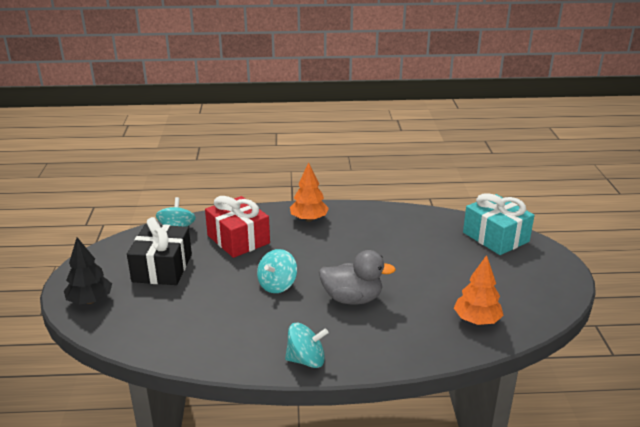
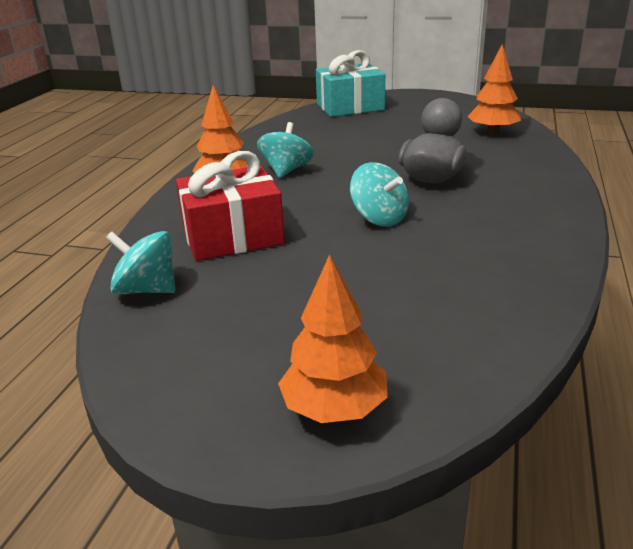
camera: 70 degrees left, 0 degrees up
black tree [64,237,112,305] -> orange tree [278,254,388,423]
black gift [127,217,192,285] -> none
turquoise spinning top [285,323,328,368] -> turquoise spinning top moved to [257,122,314,178]

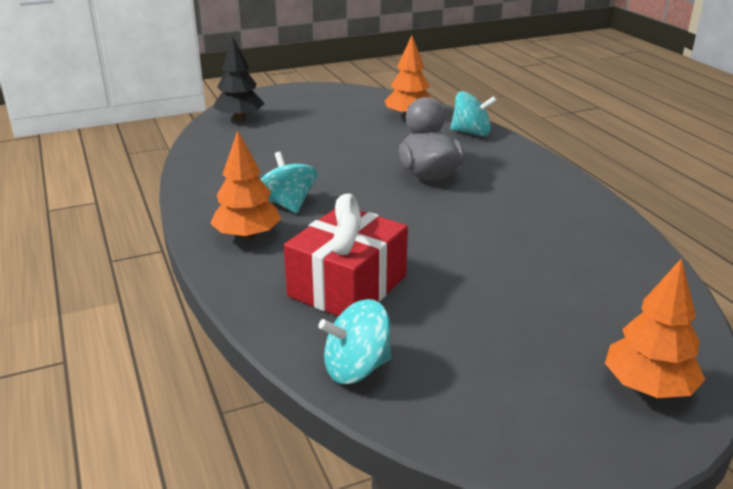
camera: 40 degrees left, 0 degrees up
turquoise gift [316,50,385,117] -> black tree [213,36,265,121]
turquoise spinning top [350,162,409,226] -> turquoise spinning top moved to [450,91,497,136]

